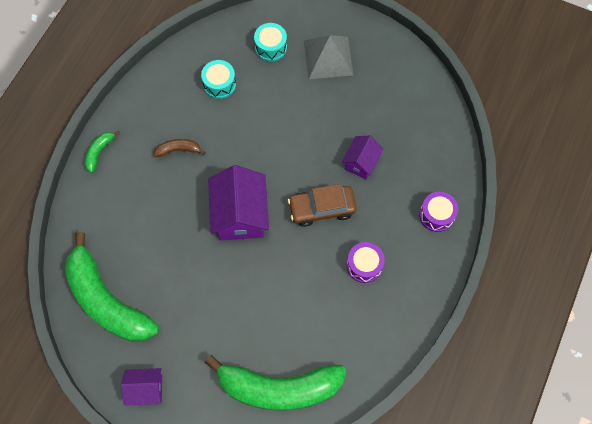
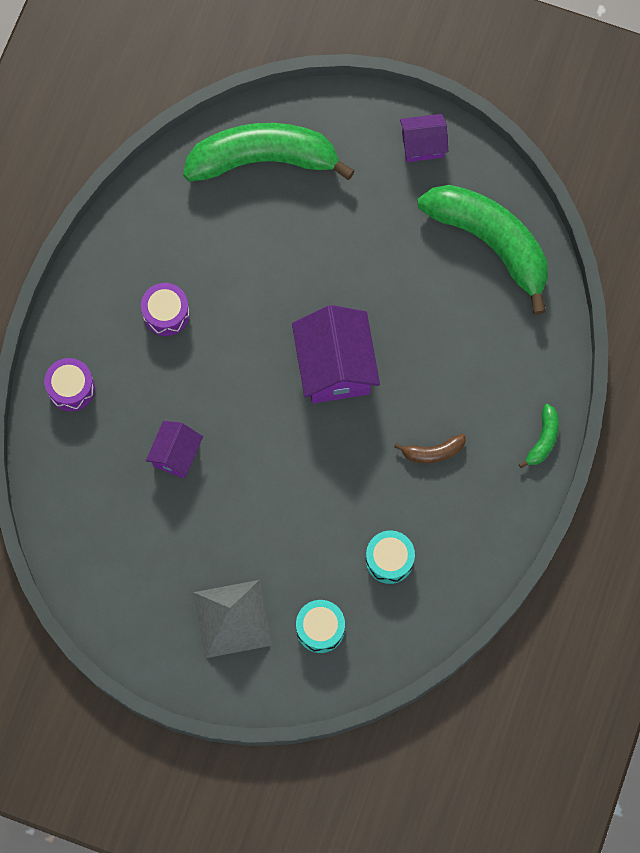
camera: 175 degrees right, 5 degrees up
brown car [288,184,357,227] -> none

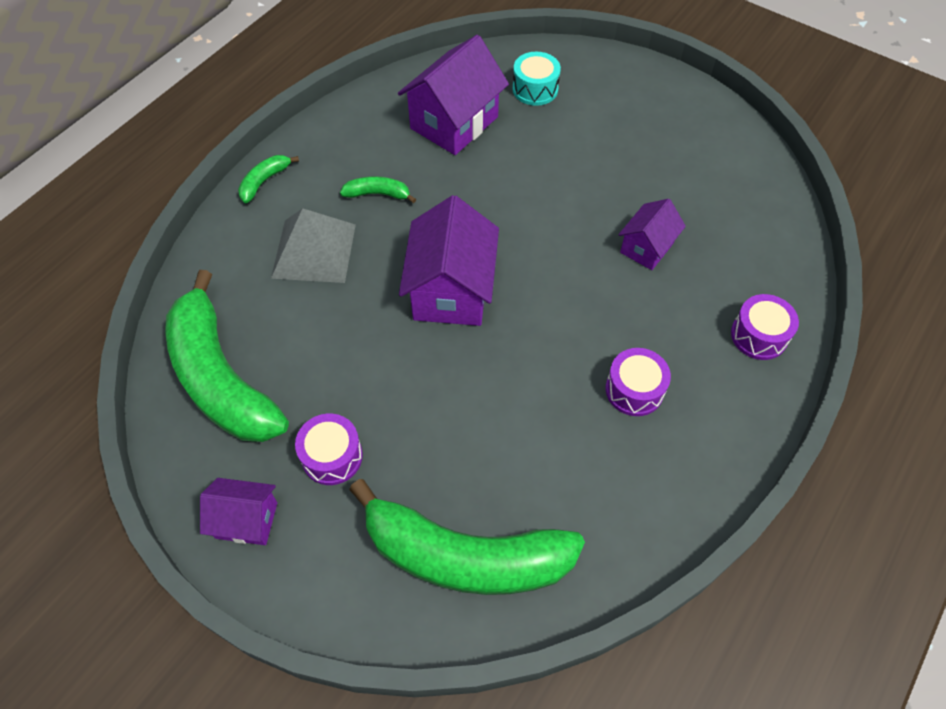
camera: 165 degrees left, 15 degrees down
grey pyramid [193,580,272,658] -> grey pyramid moved to [271,208,356,283]
turquoise drum [366,530,415,584] -> purple house [398,35,509,155]
brown banana [394,434,466,463] -> green banana [340,176,416,203]
none -> purple drum [295,414,363,485]

